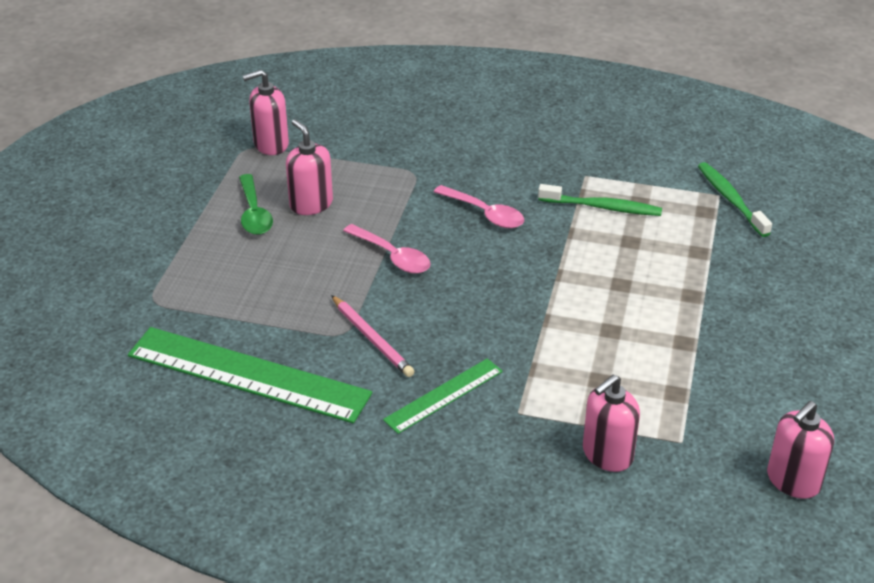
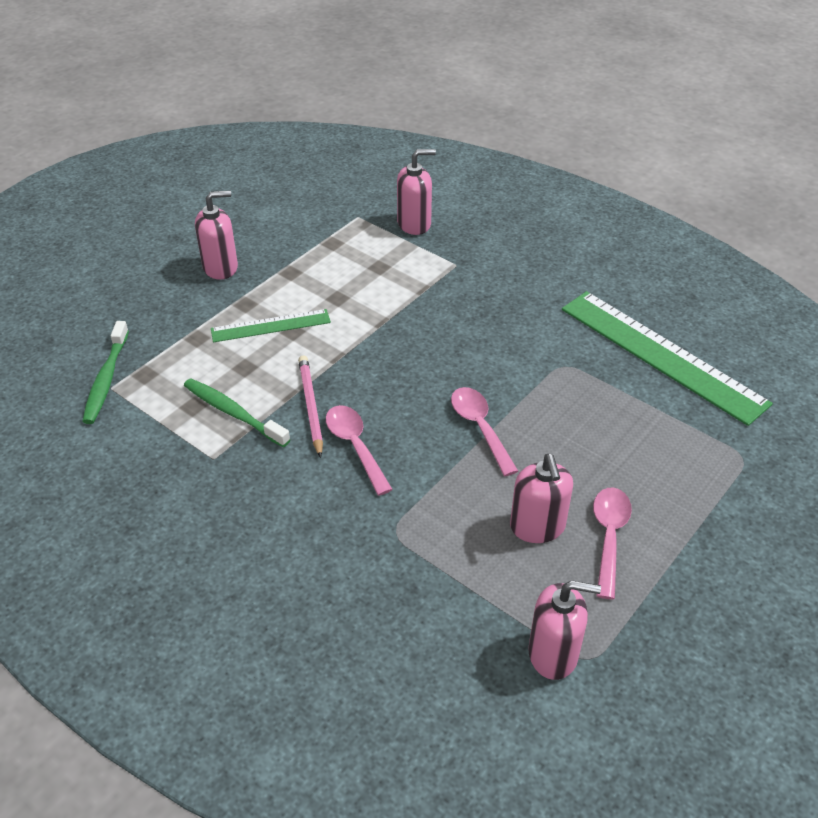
camera: 155 degrees left, 5 degrees up
green spoon [239,174,273,235] -> pink spoon [593,488,632,599]
pink pencil [331,295,414,377] -> pink pencil moved to [298,356,323,458]
green ruler [383,358,503,434] -> green ruler moved to [211,309,331,342]
pink soap dispenser [767,401,834,499] -> pink soap dispenser moved to [195,191,238,280]

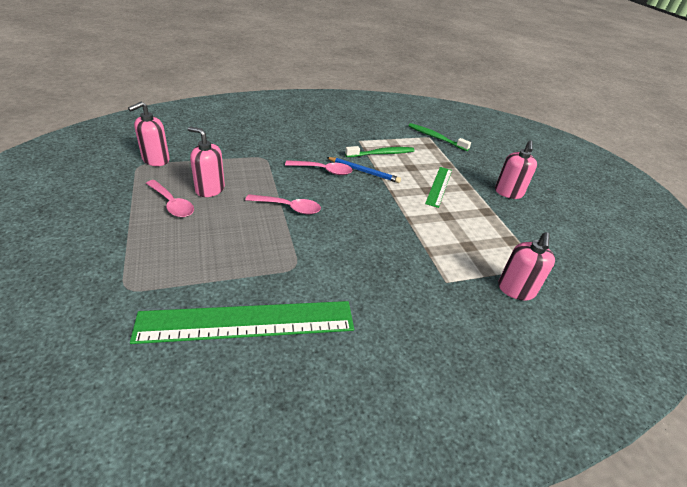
camera: 120 degrees right, 5 degrees down
pink pencil [298,356,323,458] -> blue pencil [326,157,401,183]

